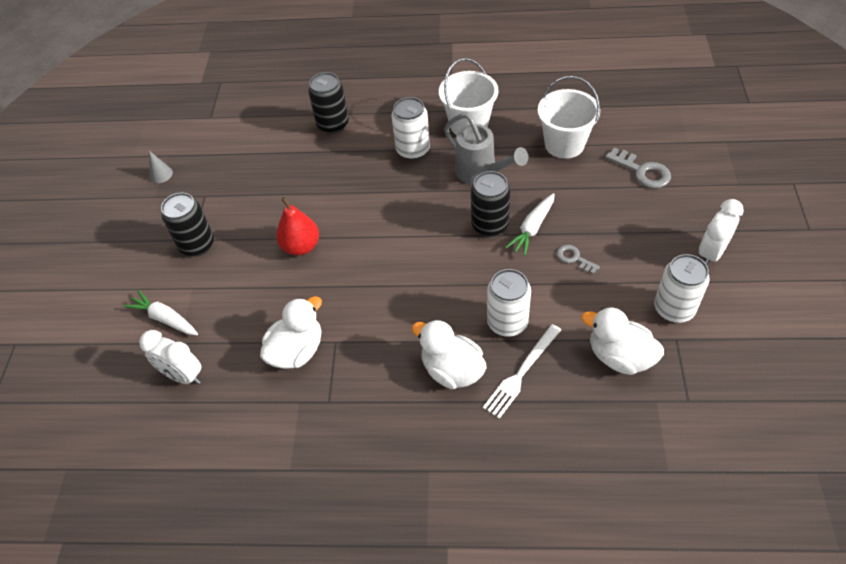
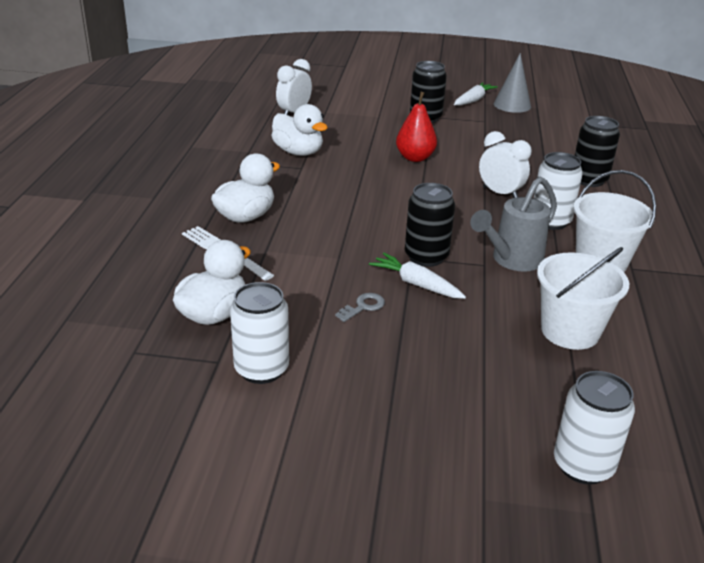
camera: 90 degrees right, 20 degrees down
white carrot [123,290,198,335] -> white carrot moved to [454,82,498,106]
grey cone [149,151,173,183] -> grey cone [494,53,531,113], size x1.74
white can [487,269,531,337] -> white can moved to [554,371,635,485]
grey key [605,147,671,188] -> none
white clock [699,199,744,264] -> white clock moved to [479,131,532,198]

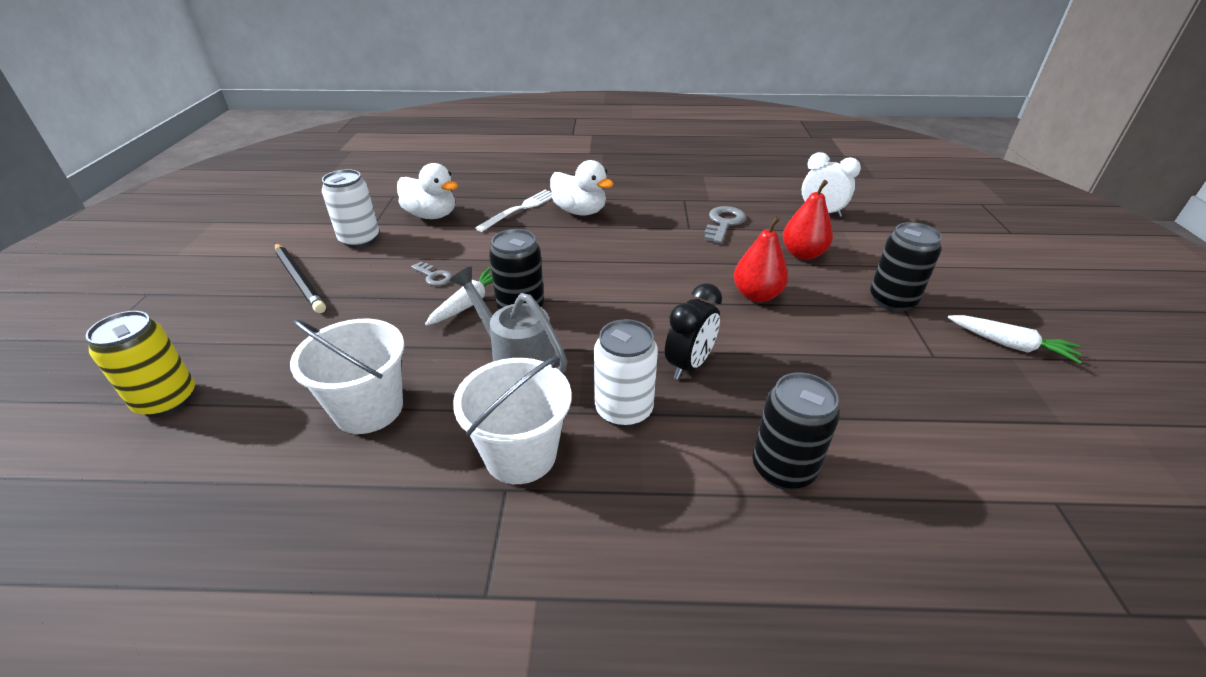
camera: 85 degrees right, 5 degrees up
white duck [271,104,328,156] -> grey key [704,206,746,244]
white clock [479,131,532,198] -> black clock [665,283,722,380]
grey cone [494,53,531,113] -> none
white can [554,371,635,485] -> yellow can [86,311,195,417]
none -> black pencil [275,243,326,313]
none -> red pear [783,180,833,260]

